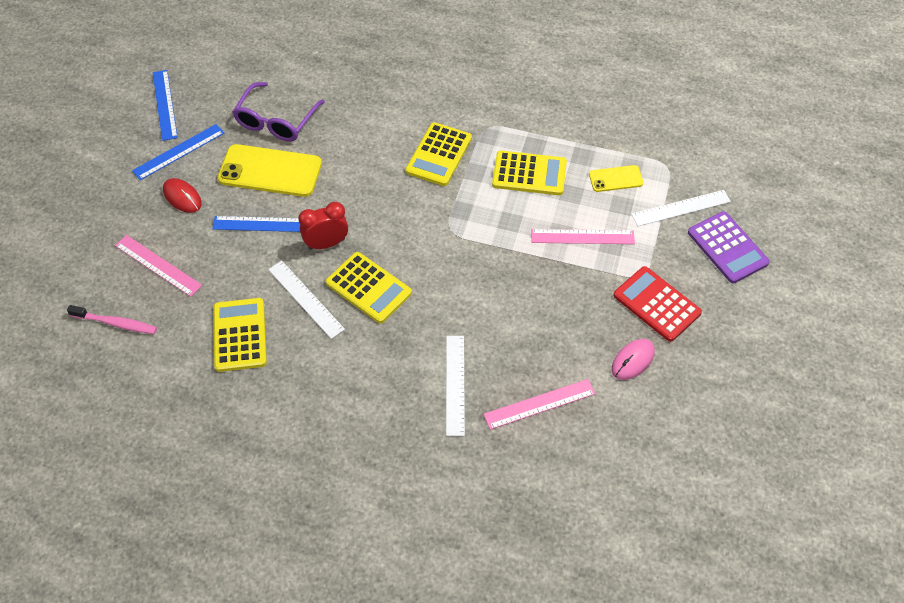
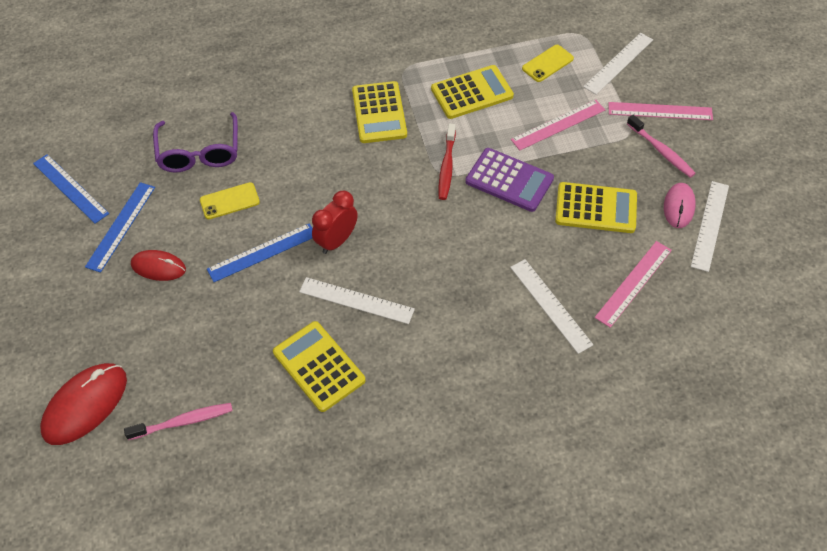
camera: 30 degrees left, 0 degrees up
pink ruler [115,235,202,297] -> pink ruler moved to [608,102,713,120]
yellow phone [217,144,322,197] -> yellow phone [200,182,260,219], size x0.52
yellow calculator [326,252,412,323] -> yellow calculator moved to [555,182,637,233]
red calculator [613,266,702,342] -> pink toothbrush [627,115,696,178]
purple calculator [688,211,770,283] -> purple calculator moved to [465,148,554,212]
none -> red mouse [40,363,127,445]
none -> red toothbrush [438,124,456,200]
none -> white ruler [691,181,729,272]

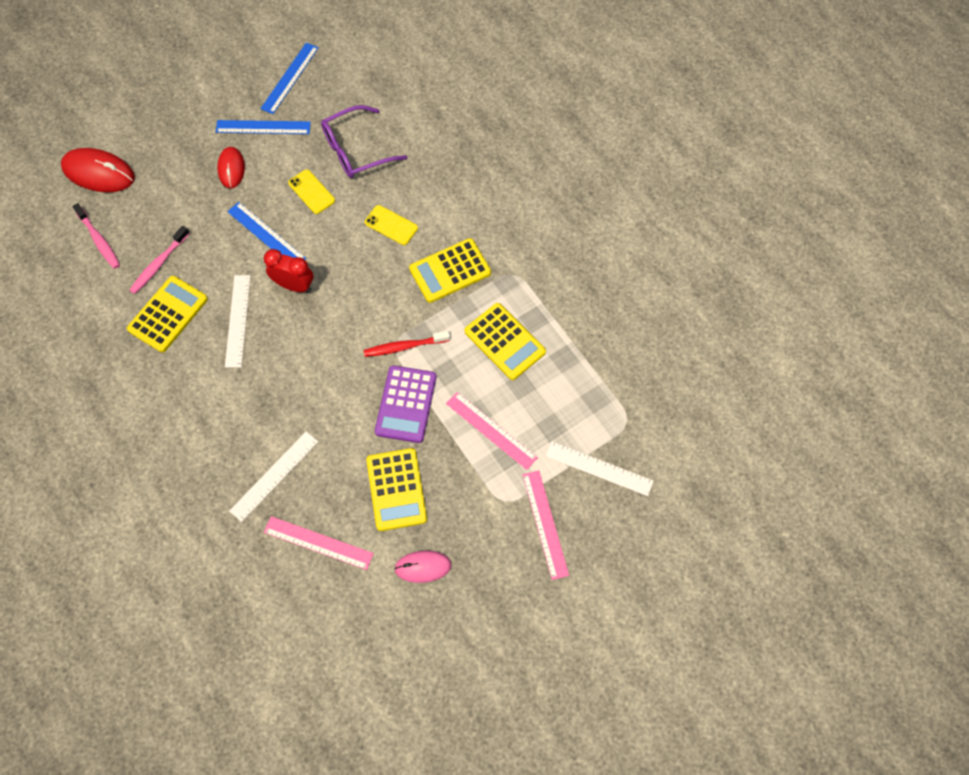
camera: 70 degrees right, 10 degrees up
yellow phone [522,45,574,82] -> yellow phone moved to [365,205,418,245]
pink toothbrush [627,115,696,178] -> pink toothbrush moved to [129,226,190,294]
white ruler [691,181,729,272] -> none

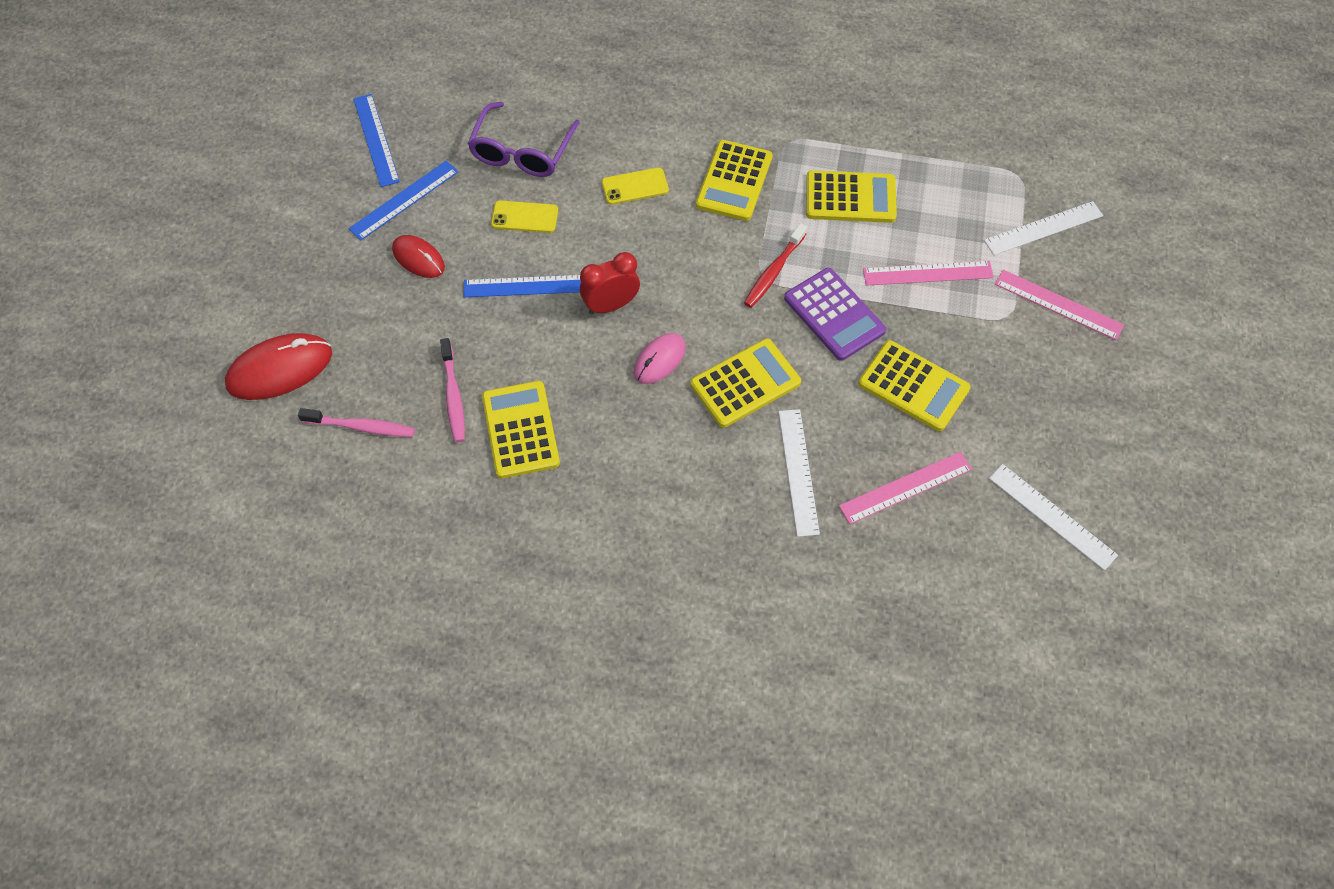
camera: 45 degrees left, 5 degrees down
white ruler [225,275,250,368] -> white ruler moved to [989,464,1118,571]
pink mouse [394,551,452,583] -> pink mouse moved to [634,333,686,384]
none -> yellow calculator [690,339,801,428]

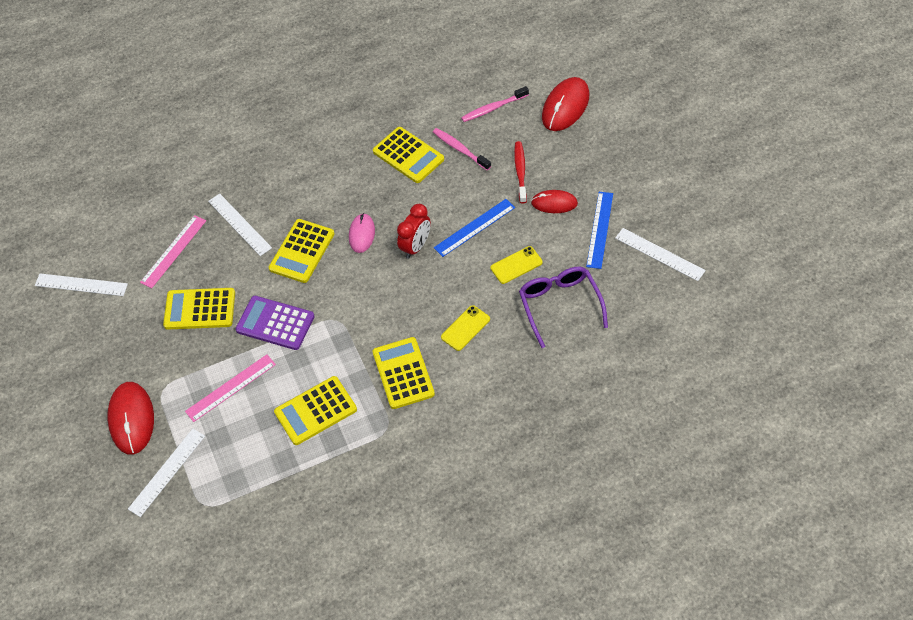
camera: 150 degrees right, 5 degrees down
blue ruler [353,94,400,187] -> white ruler [615,228,706,281]
red toothbrush [744,223,807,308] -> red toothbrush moved to [514,141,527,204]
pink ruler [995,270,1124,340] -> red mouse [108,382,154,455]

